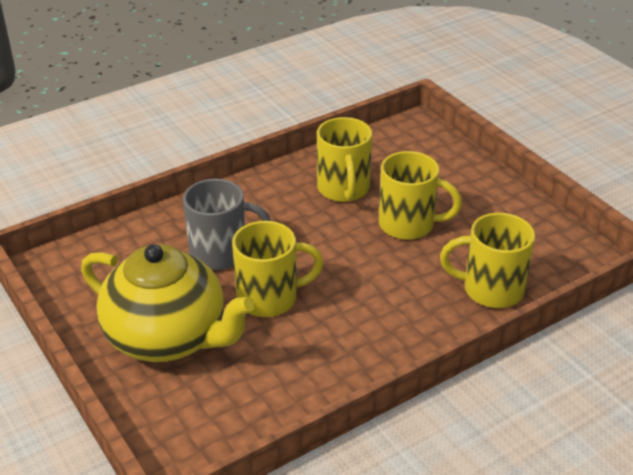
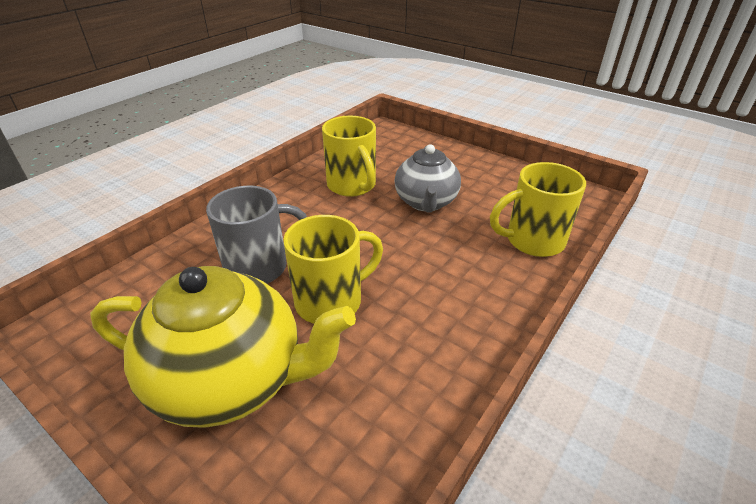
camera: 20 degrees left, 0 degrees up
yellow mug [379,151,462,240] -> grey teapot [395,144,461,212]

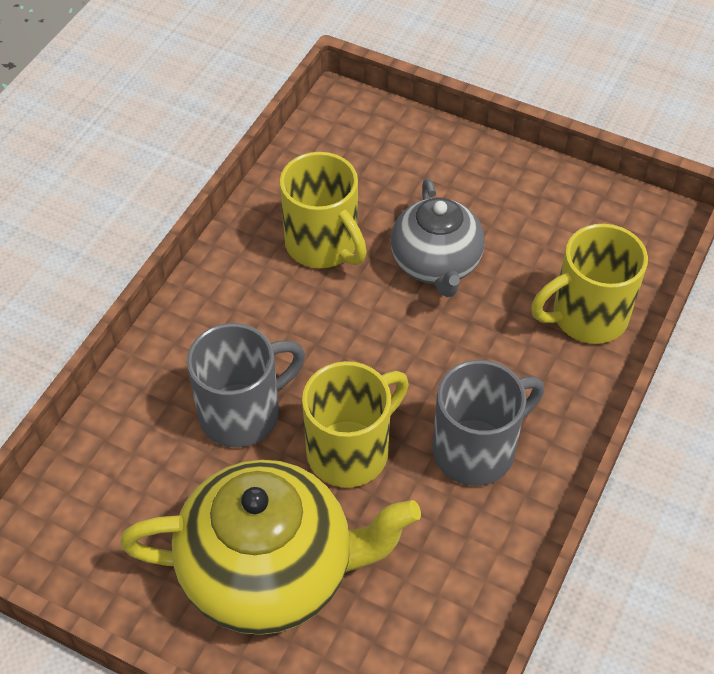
camera: 10 degrees left, 15 degrees up
none -> grey mug [433,360,544,486]

